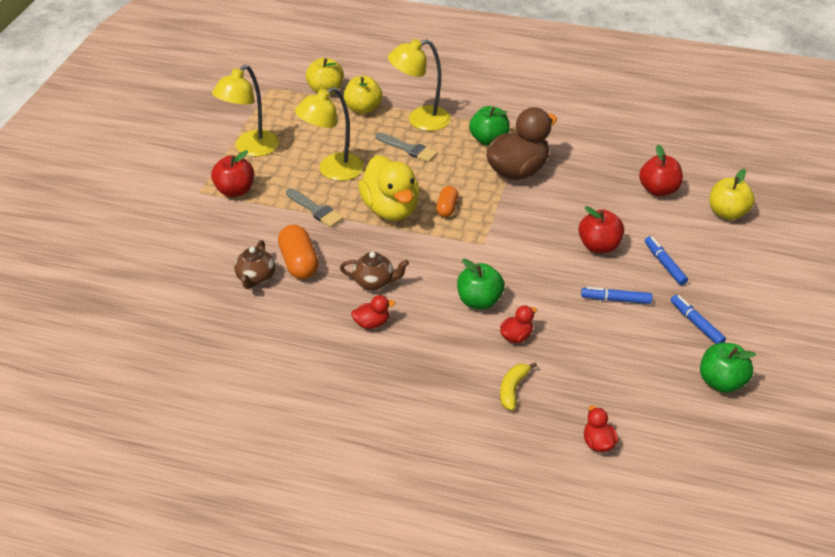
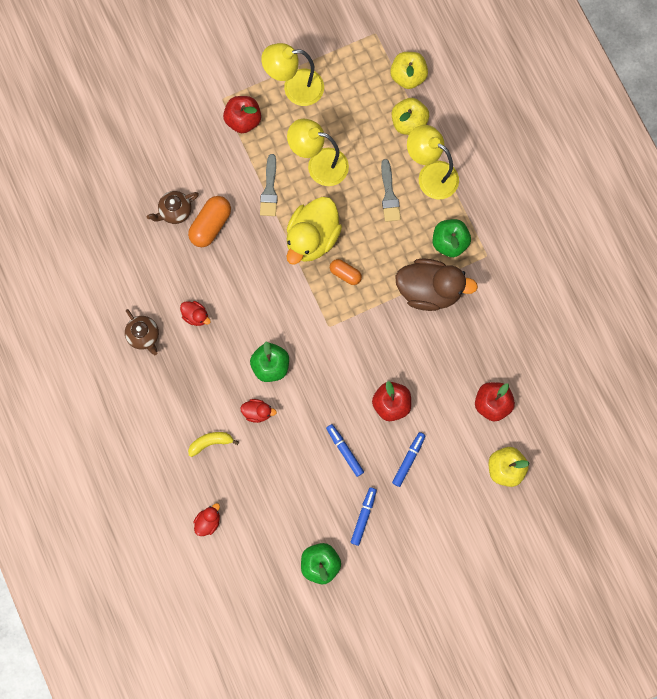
camera: 50 degrees right, 35 degrees up
brown teapot [340,252,409,290] -> brown teapot moved to [125,309,159,355]
orange capsule [436,186,458,217] -> orange capsule turned 60 degrees clockwise [330,259,362,285]

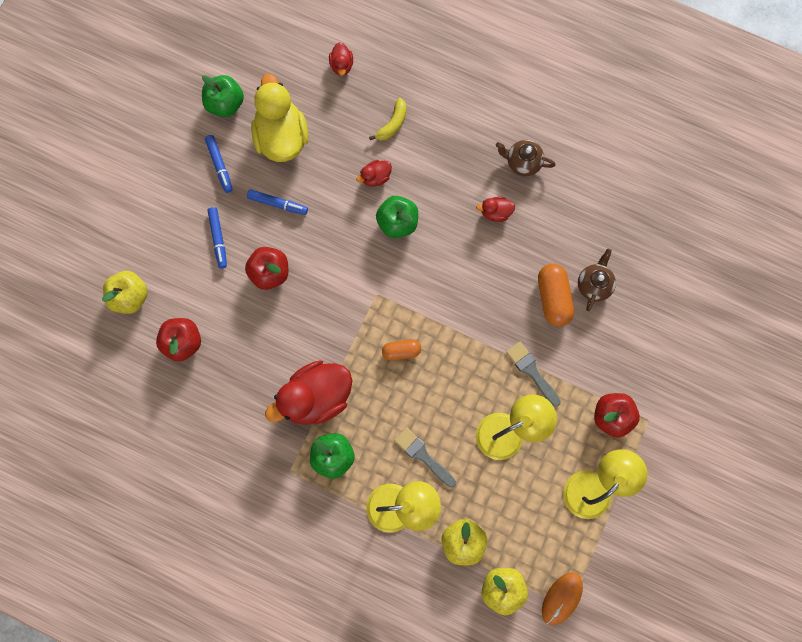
camera: 140 degrees right, 0 degrees up
yellow duck [286,197,342,265] -> yellow duck moved to [251,74,309,162]
brown duck [395,258,478,311] -> red duck [265,360,353,425]
none -> orange mouse [542,572,583,625]

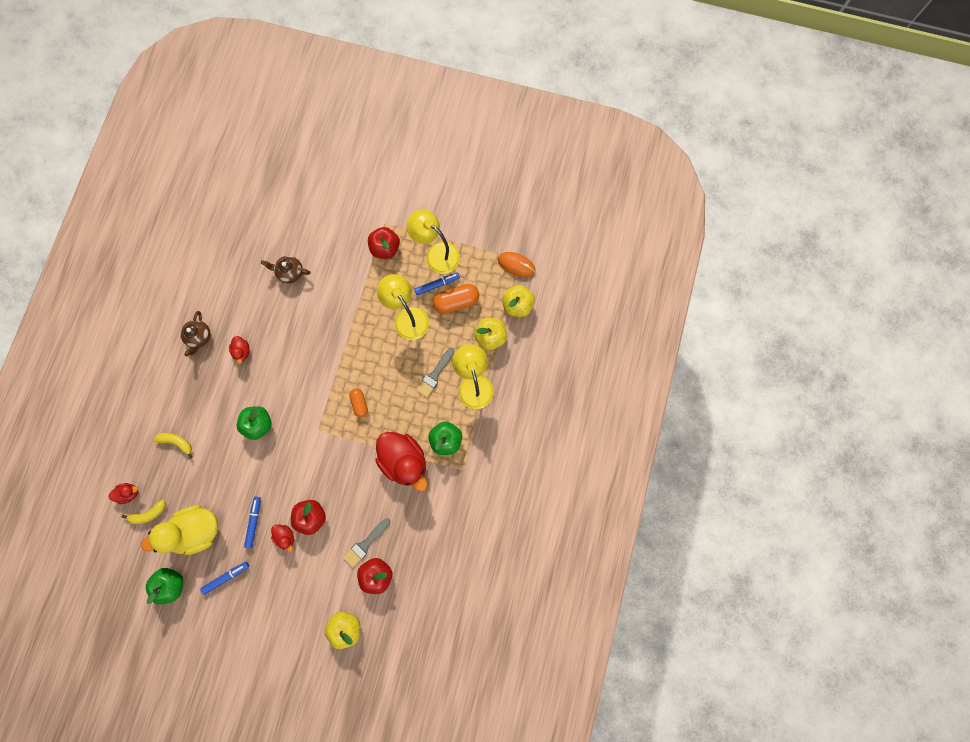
camera: 100 degrees left, 0 degrees up
blue marker [208,207,227,268] -> blue marker moved to [414,273,460,295]
red duck [356,160,392,187] -> red duck moved to [271,525,294,552]
grey brush [506,342,561,407] -> grey brush moved to [343,518,390,568]
orange capsule [538,264,574,327] -> orange capsule moved to [433,284,479,314]
none -> yellow banana [122,500,166,524]

